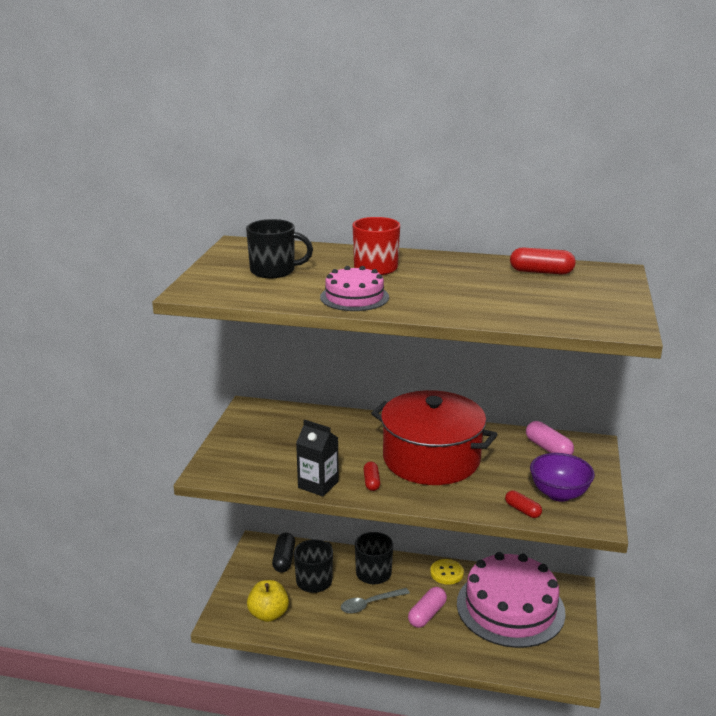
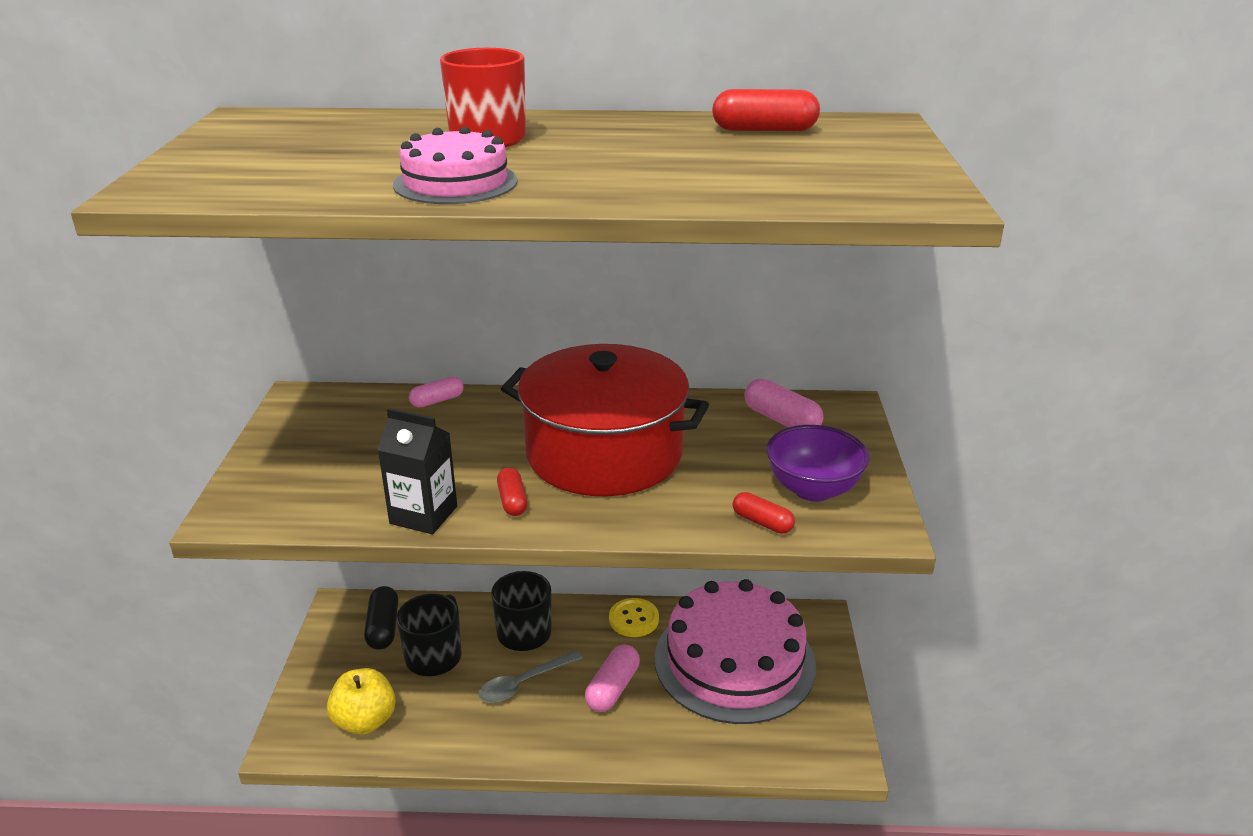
camera: 10 degrees left, 5 degrees up
black mug [246,219,313,278] -> none
none -> pink capsule [409,377,463,408]

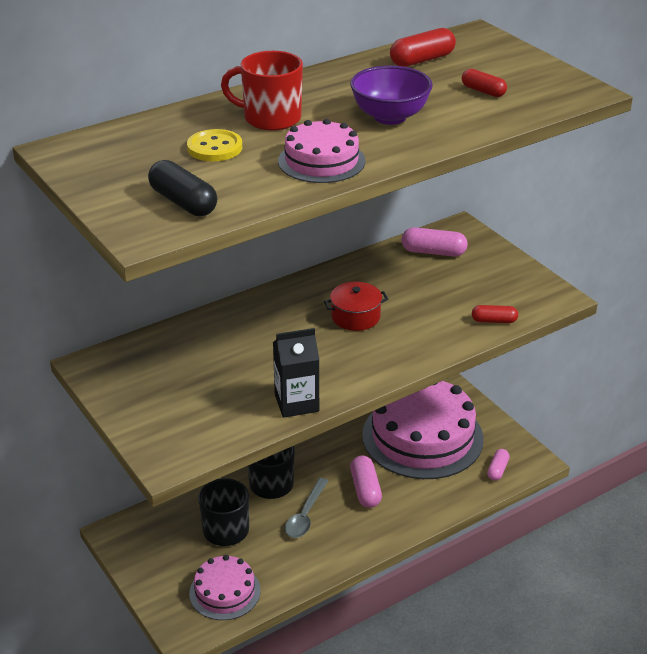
camera: 35 degrees left, 5 degrees up
yellow apple [327,668,396,735] -> pink cake [189,555,261,620]
black capsule [364,586,398,650] -> black capsule moved to [148,160,217,216]
pink capsule [409,377,463,408] -> pink capsule moved to [487,449,510,481]
red capsule [497,467,528,516] -> red capsule moved to [462,69,507,97]
red pot [501,344,709,496] -> red pot [324,282,388,331], size x0.42
yellow button [609,598,659,637] -> yellow button moved to [187,129,242,161]
purple bowl [766,425,869,502] -> purple bowl moved to [350,65,433,125]

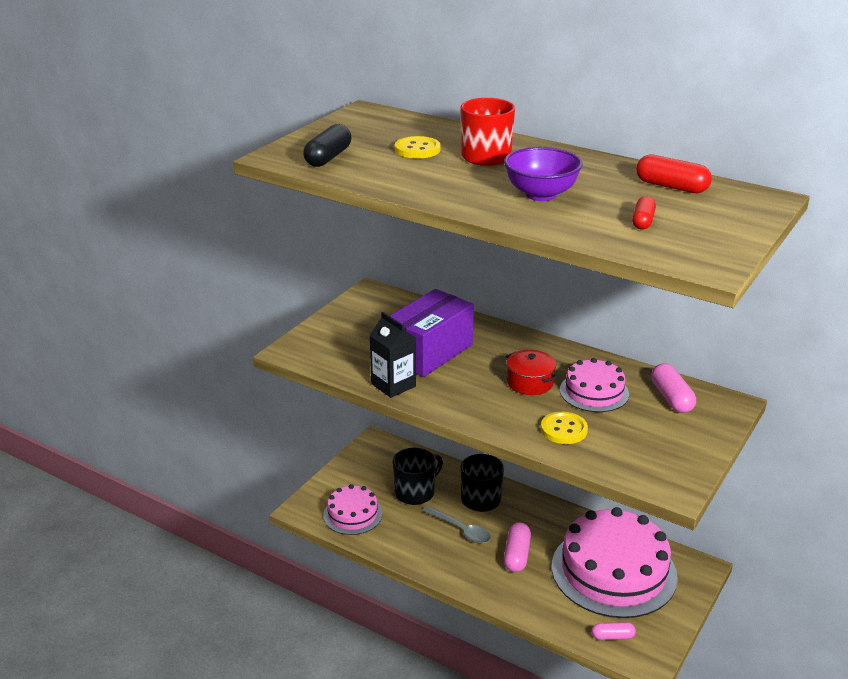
camera: 65 degrees right, 5 degrees down
pink cake [278,119,366,183] -> pink cake moved to [560,358,629,412]
grey spoon [285,478,328,538] -> grey spoon turned 135 degrees counterclockwise [422,506,491,544]
pink capsule [350,455,382,508] -> pink capsule turned 45 degrees counterclockwise [504,522,531,572]
red capsule [472,305,518,323] -> none
none -> purple box [390,289,474,377]
none -> yellow button [541,412,588,444]

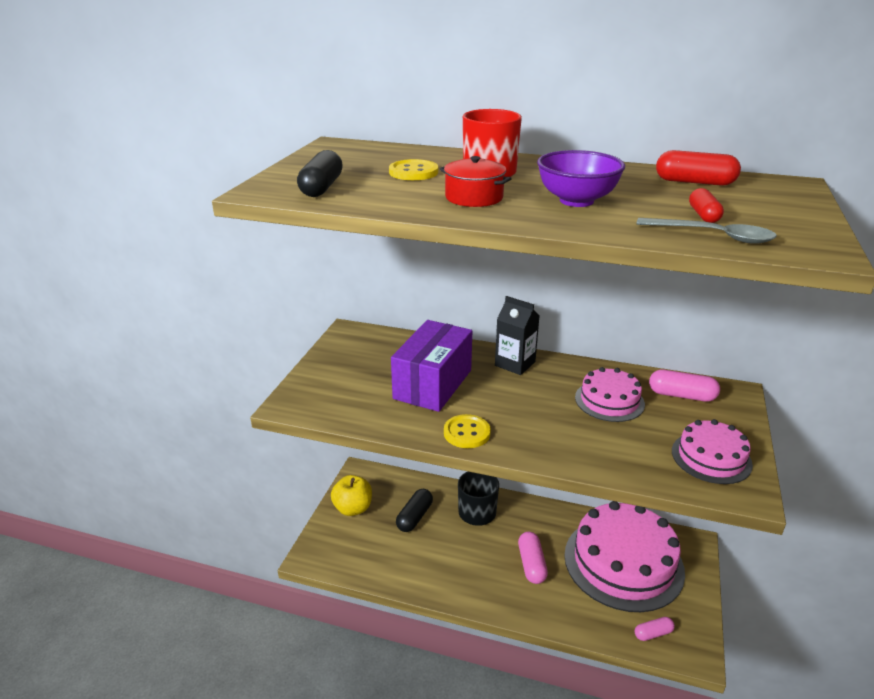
camera: 15 degrees left, 0 degrees up
pink cake [323,484,382,535] -> pink cake moved to [672,419,753,484]
black carton [369,312,416,398] -> black carton moved to [495,296,539,375]
black mug [393,448,443,505] -> black capsule [396,489,433,532]
grey spoon [422,506,491,544] -> grey spoon moved to [636,218,777,244]
red pot [506,350,557,395] -> red pot moved to [440,156,512,207]
yellow button [541,412,588,444] -> yellow button moved to [444,414,491,448]
pink capsule [651,363,696,413] -> pink capsule turned 45 degrees counterclockwise [649,370,720,402]
none -> yellow apple [331,475,372,516]

